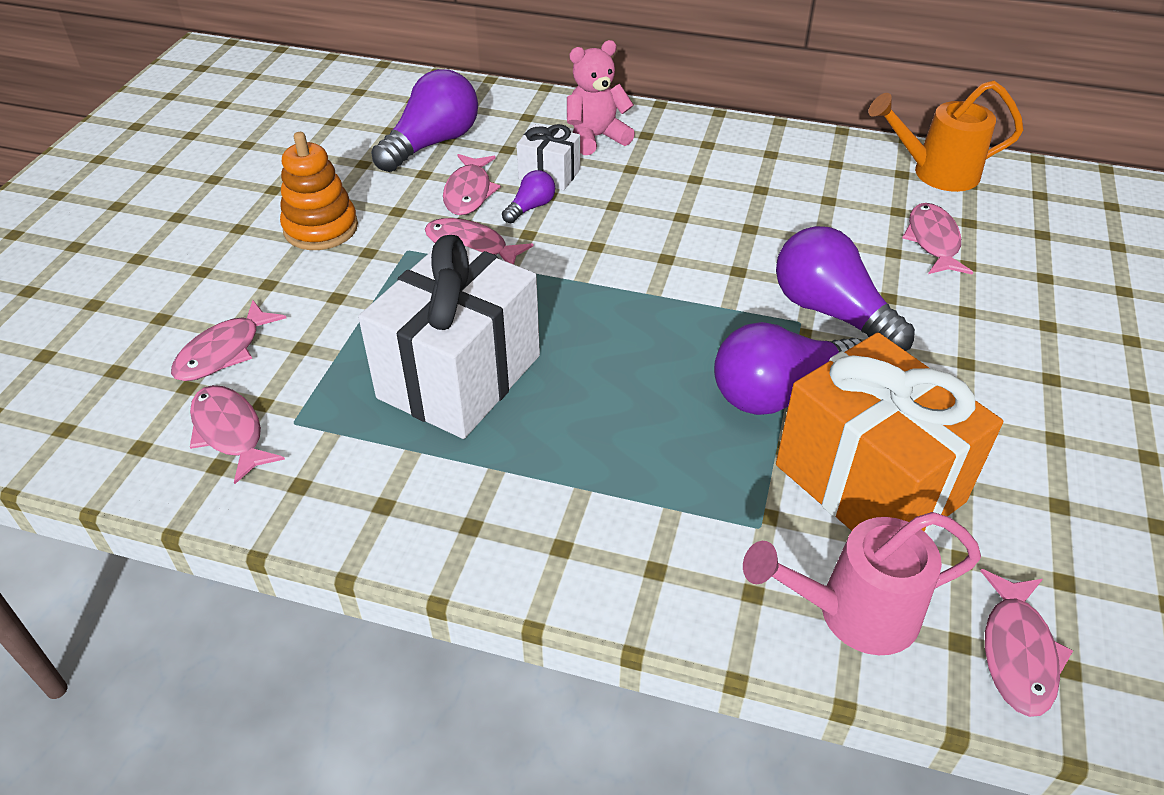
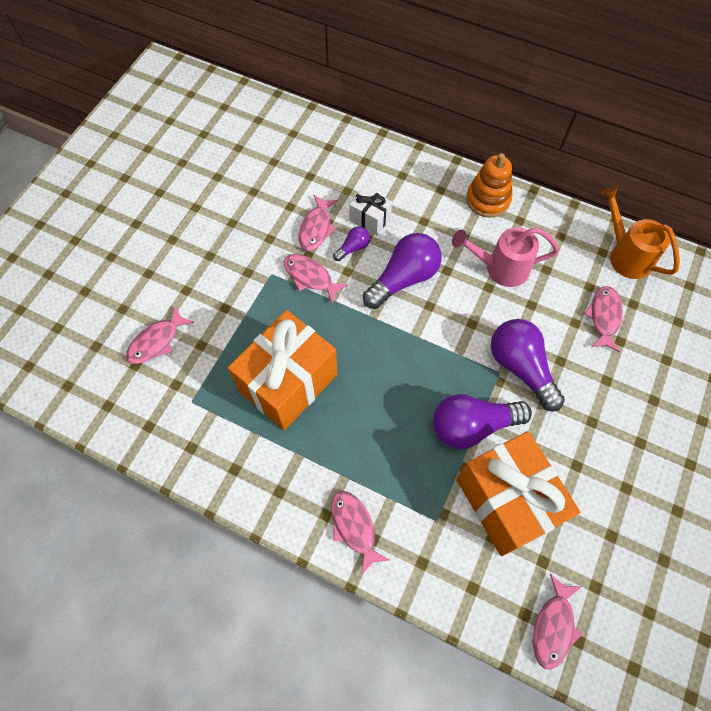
camera: 10 degrees right, 20 degrees up
pink fish [190,385,285,484] -> pink fish moved to [331,491,389,576]
orange stacking toy [280,132,358,250] -> orange stacking toy moved to [466,153,512,218]
white gift [358,235,540,439] -> orange gift [228,310,338,430]
purple light bulb [371,69,478,172] -> purple light bulb moved to [363,233,442,309]
pink teddy bear [567,40,635,155] -> none
pink watering can [743,512,981,655] -> pink watering can moved to [452,227,559,287]
orange watering can [869,81,1024,192] -> orange watering can turned 45 degrees clockwise [600,186,680,279]

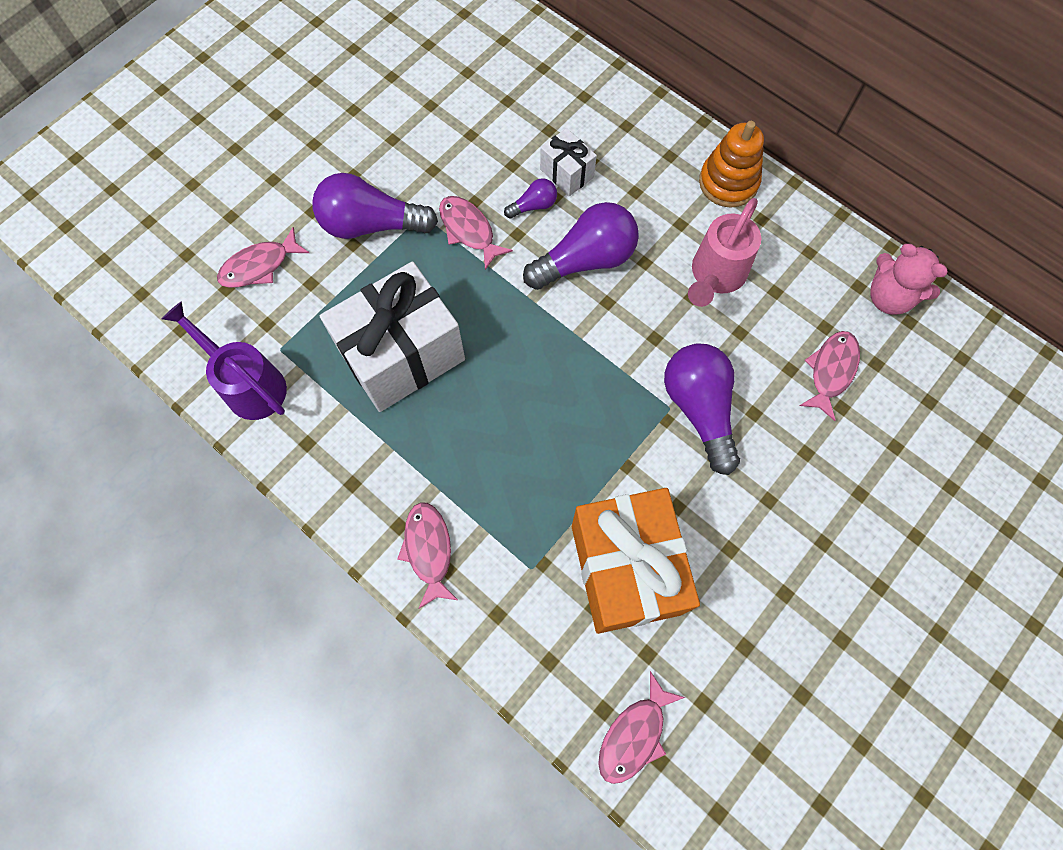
camera: 15 degrees right, 5 degrees up
orange gift [228,310,338,430] -> white gift [320,261,465,412]
pink fish [299,195,338,251] -> none
purple light bulb [433,394,532,449] -> purple light bulb moved to [313,173,438,239]
pink watering can [452,227,559,287] -> pink watering can turned 75 degrees counterclockwise [688,198,761,307]
orange watering can [600,186,680,279] -> pink teddy bear [870,244,948,315]
none -> purple watering can [162,301,287,420]

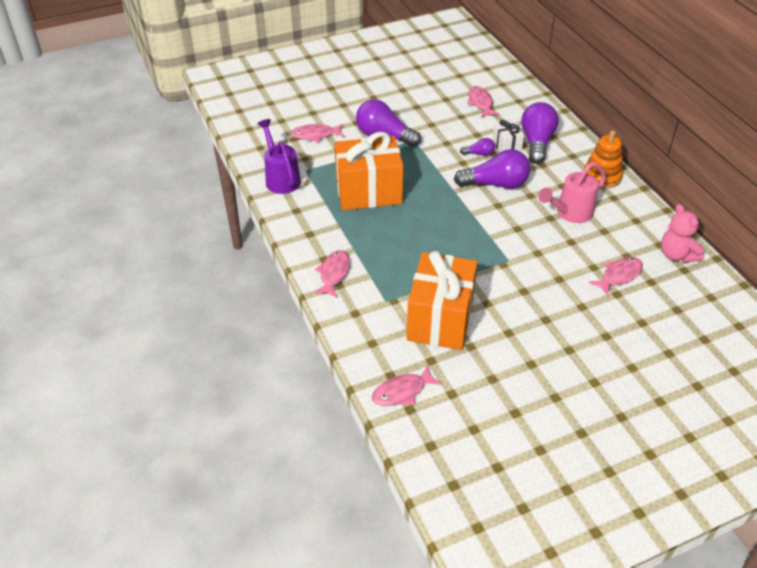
camera: 25 degrees right, 25 degrees down
white gift [320,261,465,412] -> orange gift [334,132,403,210]
pink fish [439,196,513,270] -> pink fish moved to [467,86,500,118]
purple light bulb [664,343,740,475] -> purple light bulb moved to [521,102,559,164]

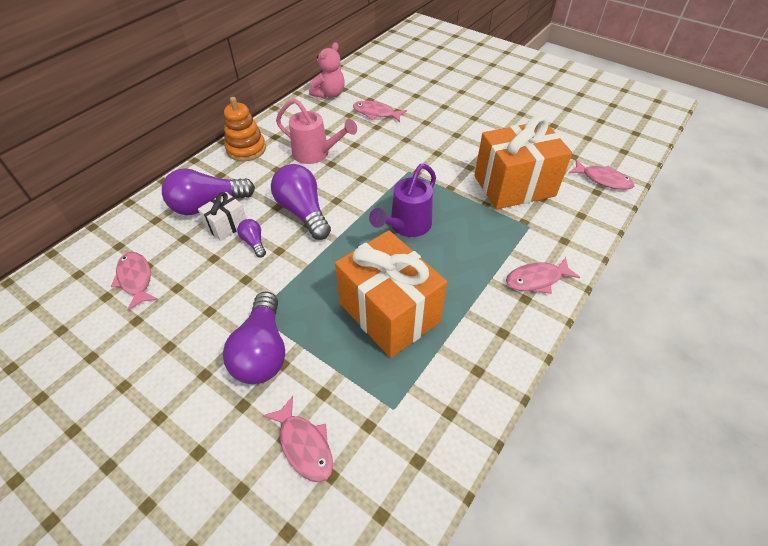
camera: 120 degrees left, 5 degrees up
purple watering can [257,119,301,194] -> purple watering can moved to [369,164,436,237]
pink fish [467,86,500,118] -> pink fish turned 105 degrees clockwise [111,252,158,311]

